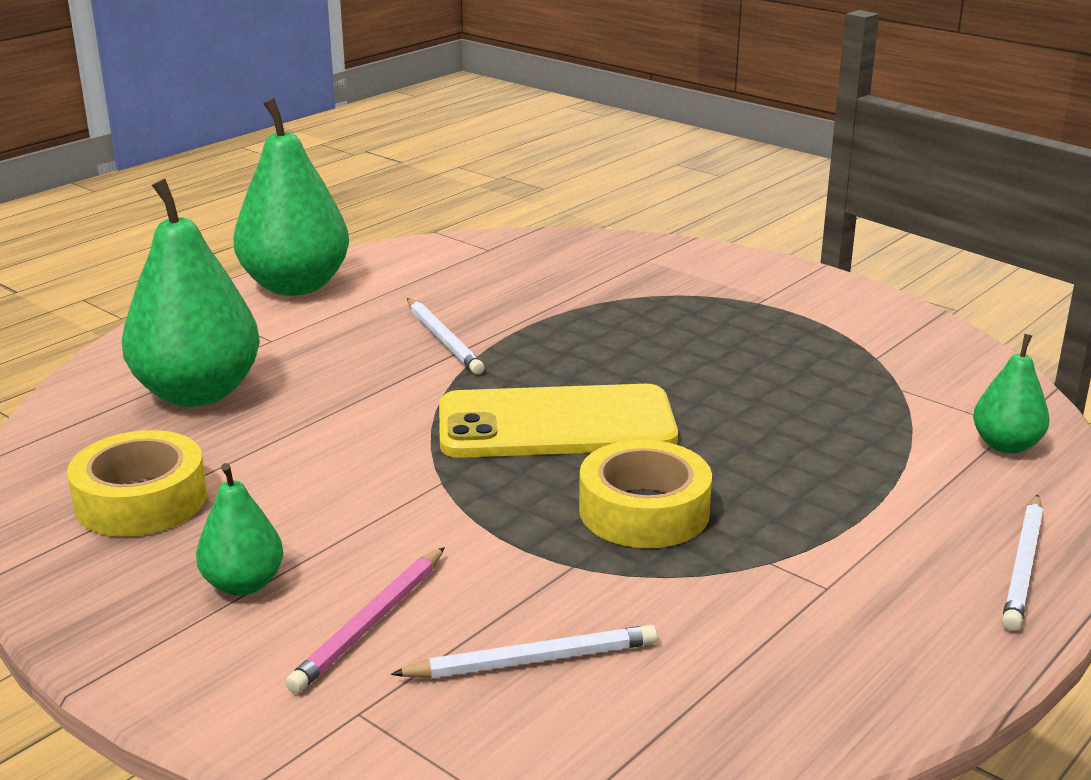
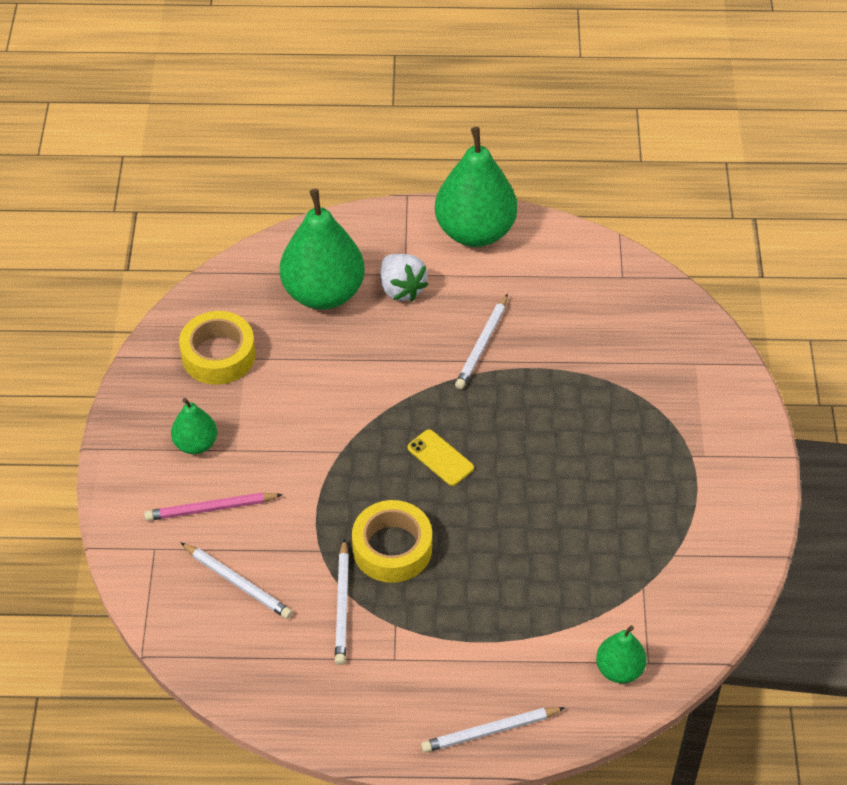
camera: 50 degrees right, 25 degrees up
yellow phone [439,384,678,458] -> yellow phone [408,430,474,486], size x0.44
none -> white pencil [335,538,349,665]
none -> white strawberry [380,254,429,301]

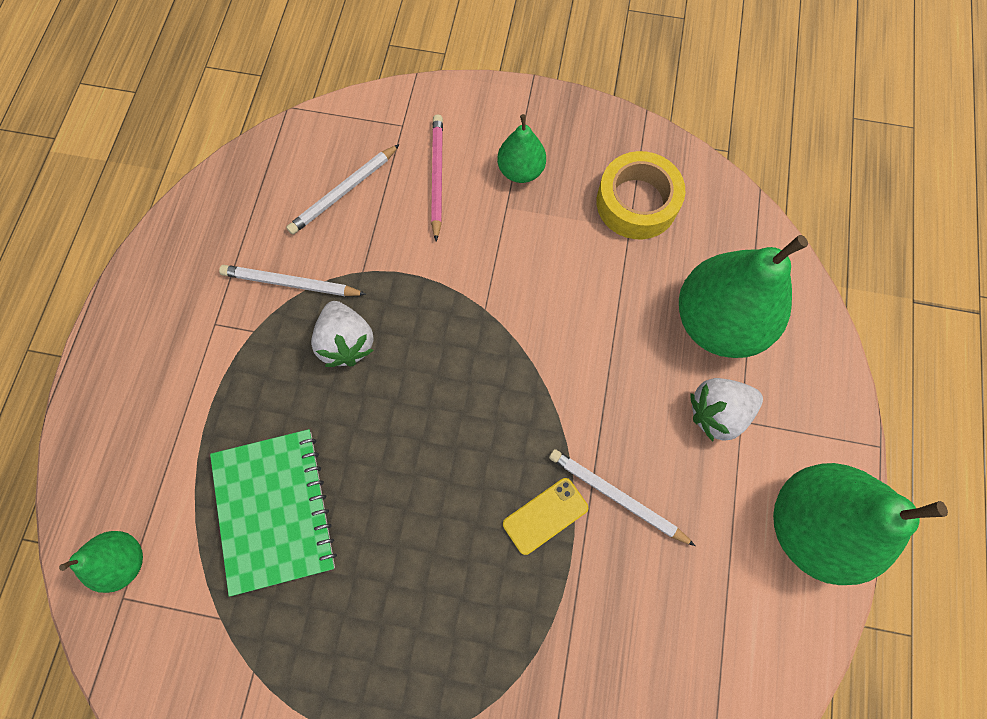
camera: 100 degrees right, 20 degrees up
yellow tape [352,500,432,583] -> white strawberry [311,301,374,367]
yellow phone [408,430,474,486] -> yellow phone moved to [503,478,588,555]
white pencil [421,707,565,753] -> none
none -> green notebook [210,429,337,597]

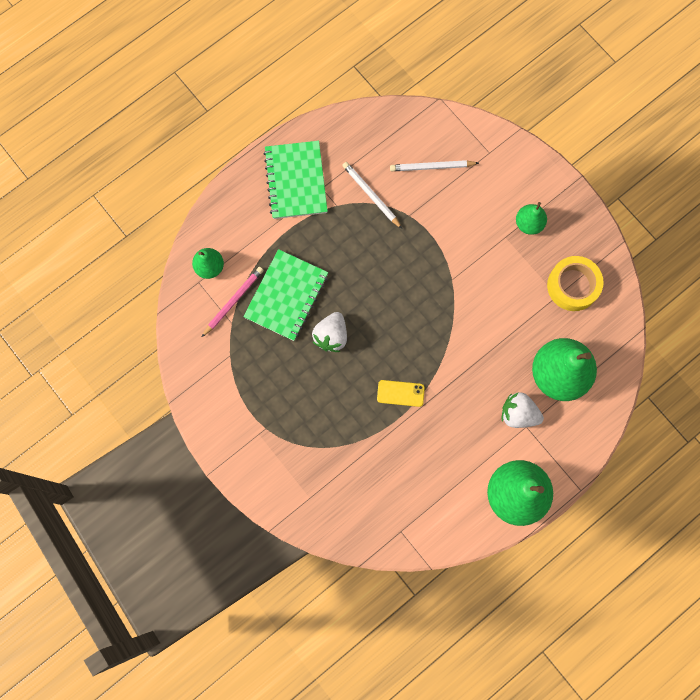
camera: 40 degrees right, 5 degrees up
white strawberry [311,301,374,367] -> white strawberry moved to [312,312,347,352]
pink pencil [431,114,443,242] -> pink pencil moved to [202,267,264,337]
white pencil [549,449,695,546] -> none
none -> green notebook [263,141,328,219]

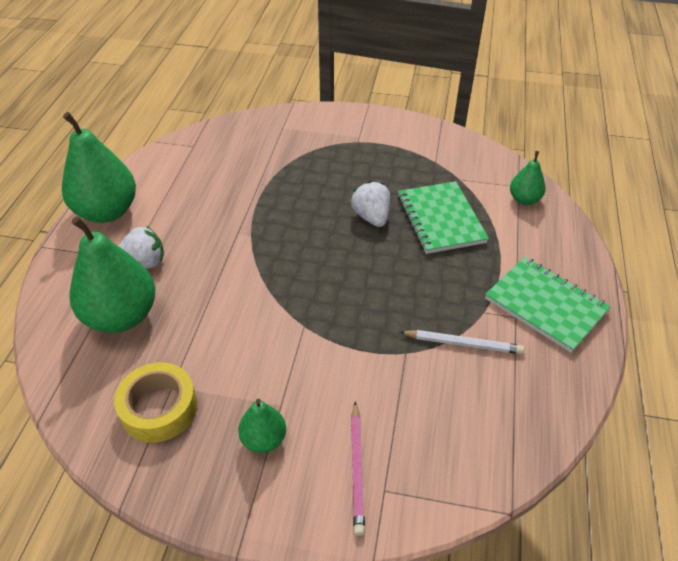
camera: 140 degrees right, 30 degrees down
pink pencil [202,267,264,337] -> pink pencil moved to [351,401,365,536]
yellow phone [377,380,425,407] -> none
white pencil [390,160,479,171] -> none

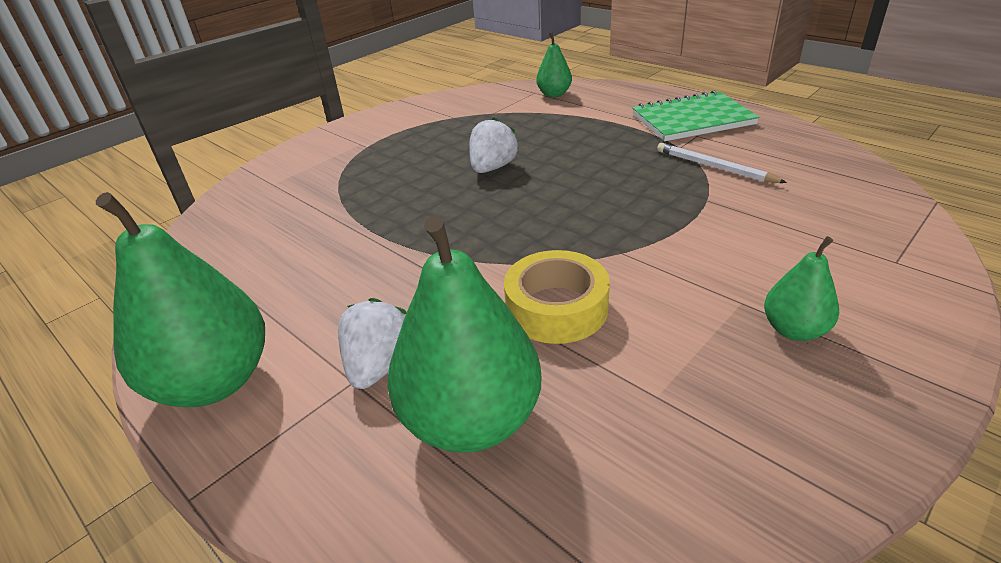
camera: 55 degrees left, 10 degrees down
yellow tape [114,362,197,443] -> yellow tape moved to [504,250,610,344]
white strawberry [351,181,390,227] -> white strawberry turned 105 degrees clockwise [469,117,519,173]
pink pencil [351,401,365,536] -> none
green notebook [398,181,489,254] -> none
white pencil [400,330,524,354] -> white pencil turned 90 degrees counterclockwise [657,143,787,183]

